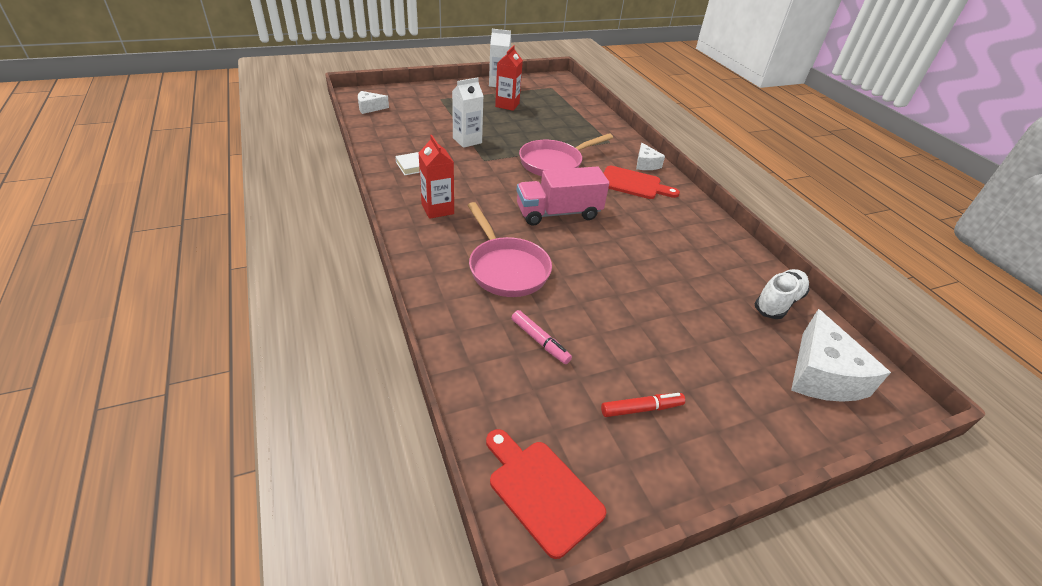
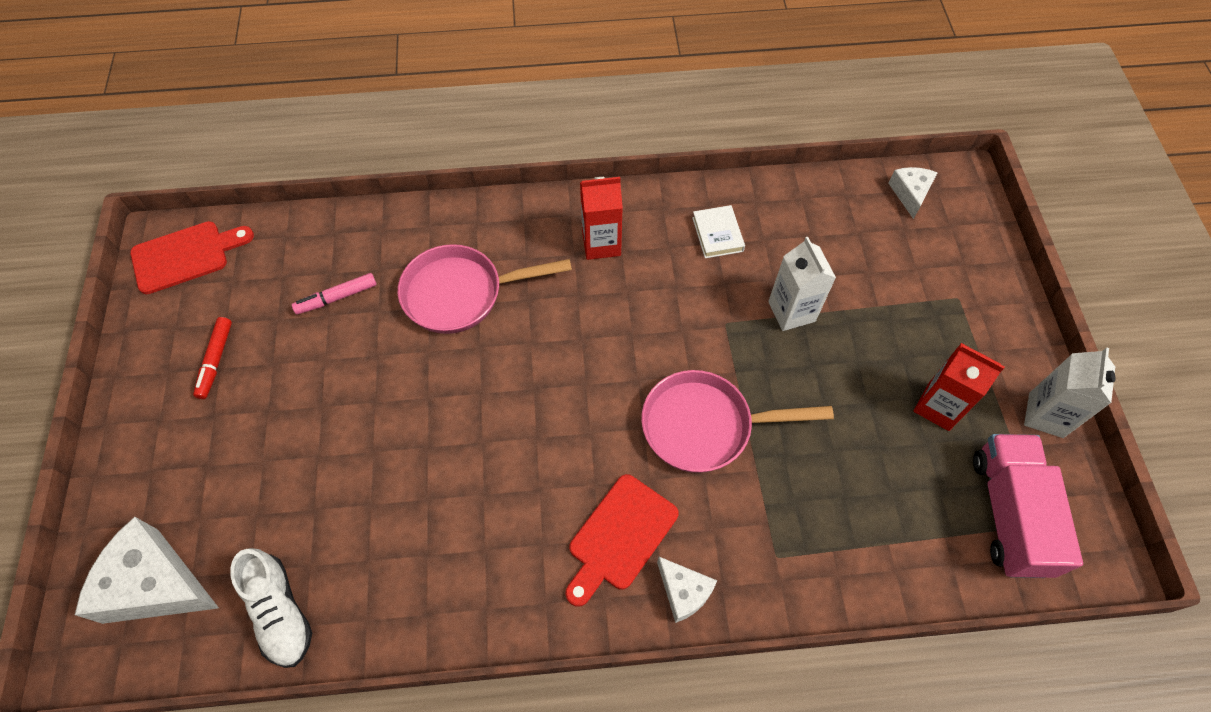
camera: 110 degrees right, 20 degrees up
pink truck [517,166,609,226] -> pink truck moved to [973,434,1083,578]
pink pan [519,133,613,176] -> pink pan turned 75 degrees counterclockwise [641,370,834,473]
white cheese [636,143,665,170] -> white cheese turned 135 degrees counterclockwise [657,557,717,623]

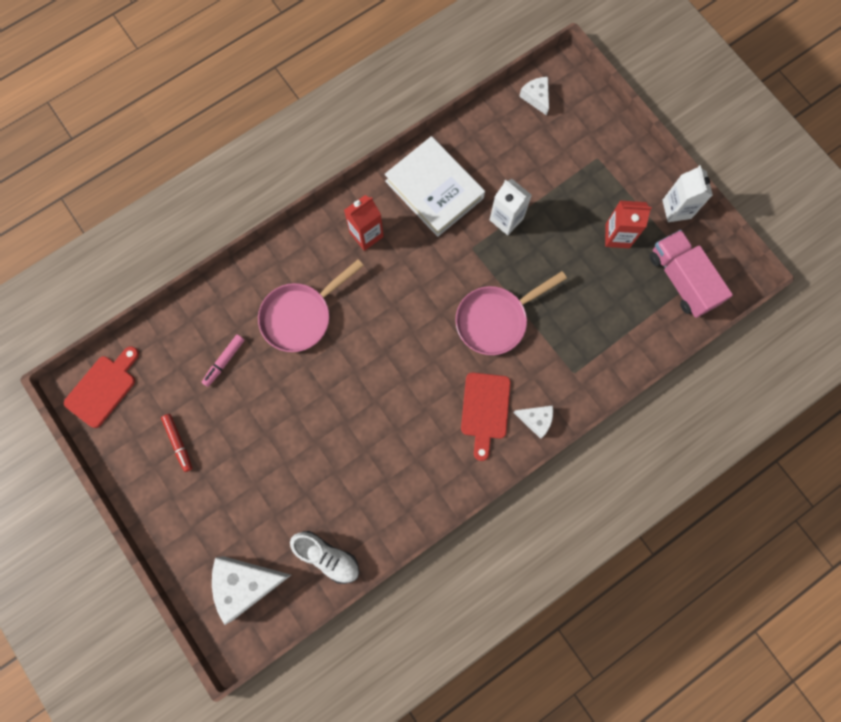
camera: 30 degrees left, 15 degrees up
white book [692,205,745,258] -> white book [384,136,485,237], size x2.21

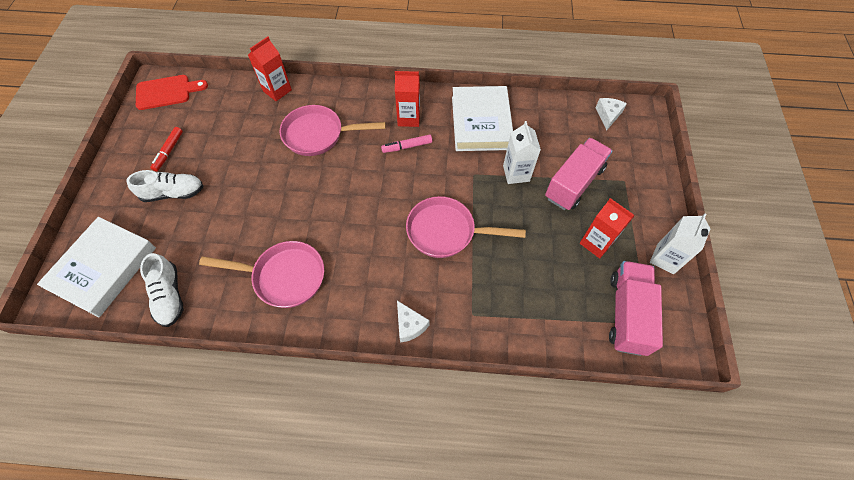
camera: 40 degrees right, 15 degrees down
pink marker [202,334,245,387] -> pink marker moved to [381,134,432,153]
white cheese [212,556,291,625] -> white book [37,217,156,317]
red cutting board [461,373,511,461] -> none
none -> white shoe [126,170,204,202]
none -> pink pan [199,241,324,308]
none -> red carton [248,37,292,101]
none -> pink truck [545,138,612,210]

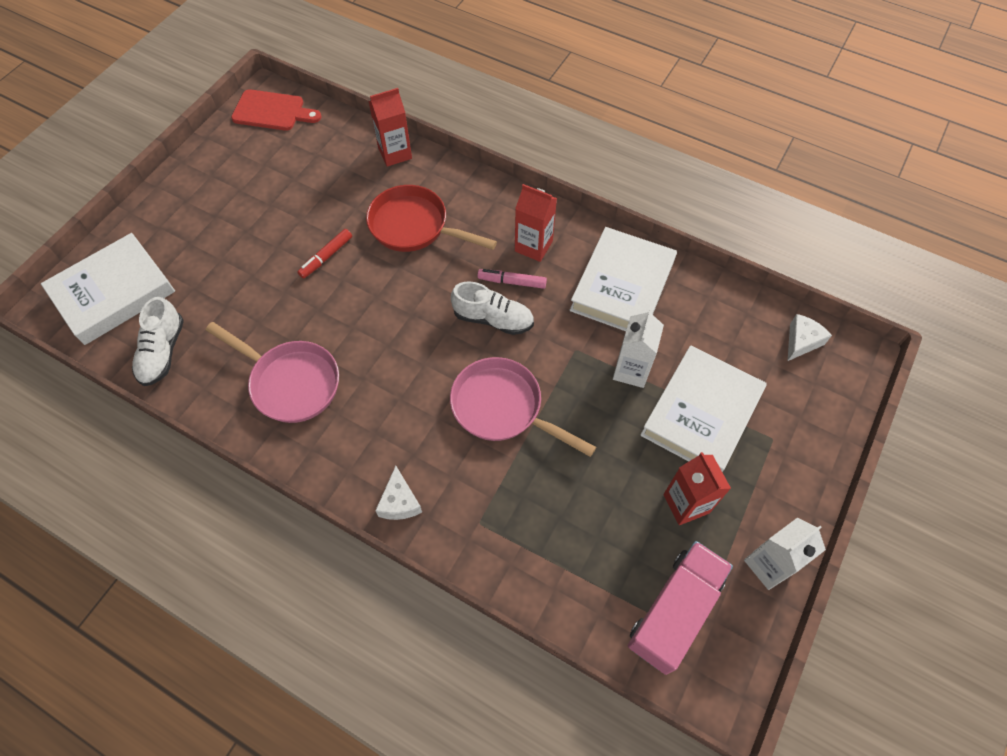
camera: 25 degrees right, 0 degrees up
white shoe [126,170,204,202] -> white shoe moved to [451,282,534,335]
red marker [151,127,183,171] -> red marker moved to [297,229,352,279]
pink pan [279,105,386,156] -> red pan [366,185,497,252]
pink truck [545,138,612,210] -> white book [640,345,767,472]

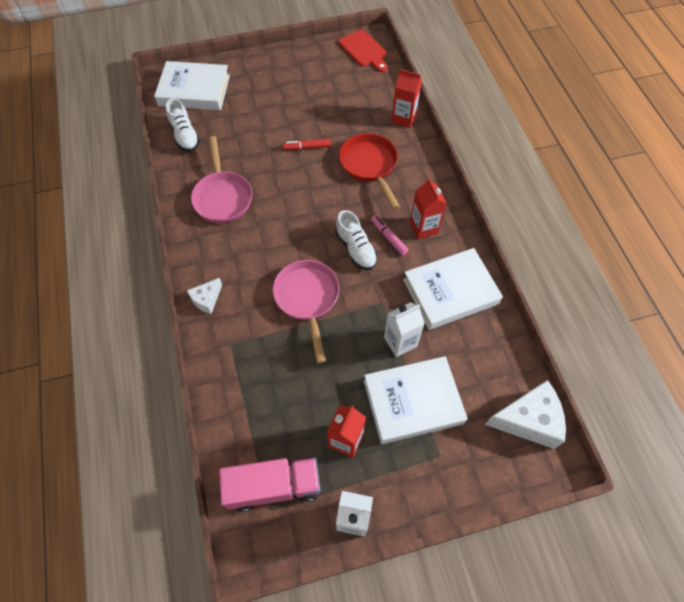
camera: 45 degrees right, 0 degrees up
white shoe [132,297,184,386] -> white shoe turned 75 degrees counterclockwise [166,98,200,152]
white cheese [788,314,832,361] -> white cheese [485,380,566,449], size x1.83

